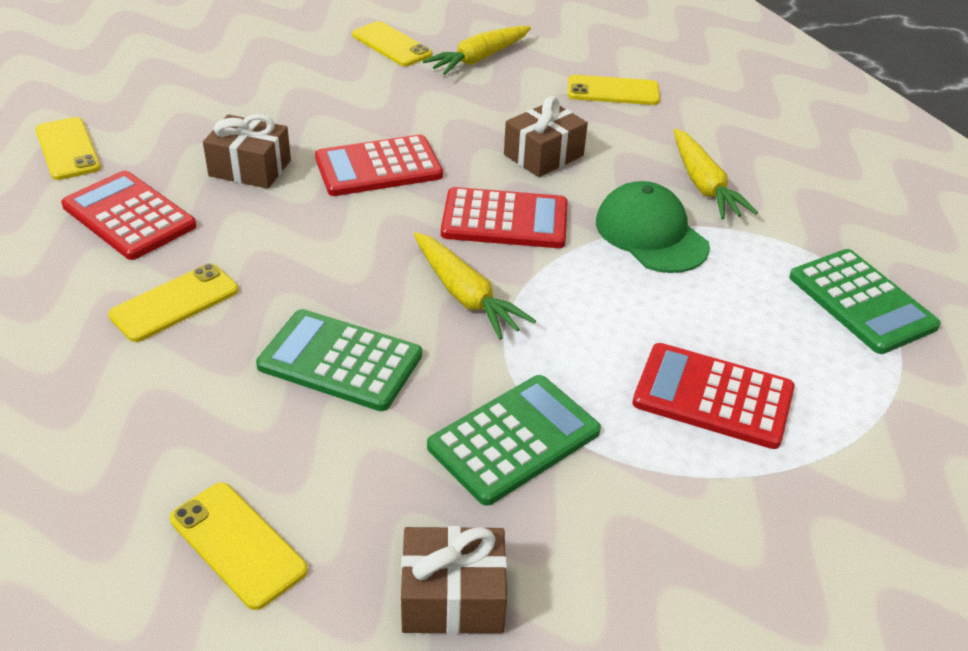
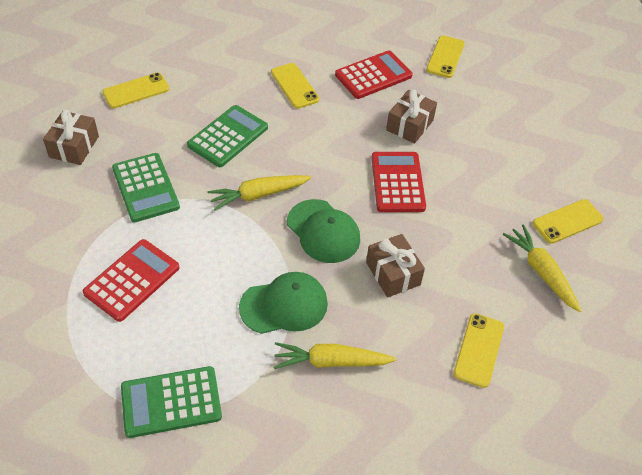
camera: 105 degrees right, 10 degrees up
yellow phone [36,117,101,180] -> yellow phone turned 60 degrees counterclockwise [426,36,465,78]
red calculator [441,187,568,248] -> green cap [287,199,360,263]

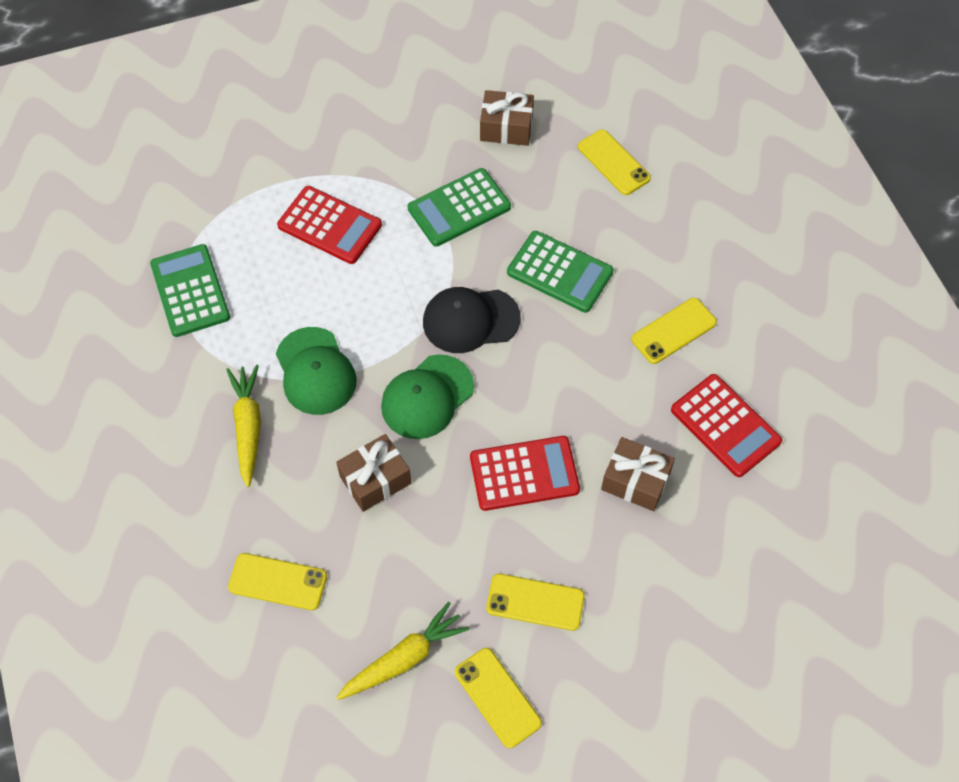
camera: 85 degrees right, 10 degrees up
yellow carrot [207,175,312,211] -> black cap [423,287,521,353]
yellow phone [426,36,465,78] -> yellow phone moved to [486,574,585,631]

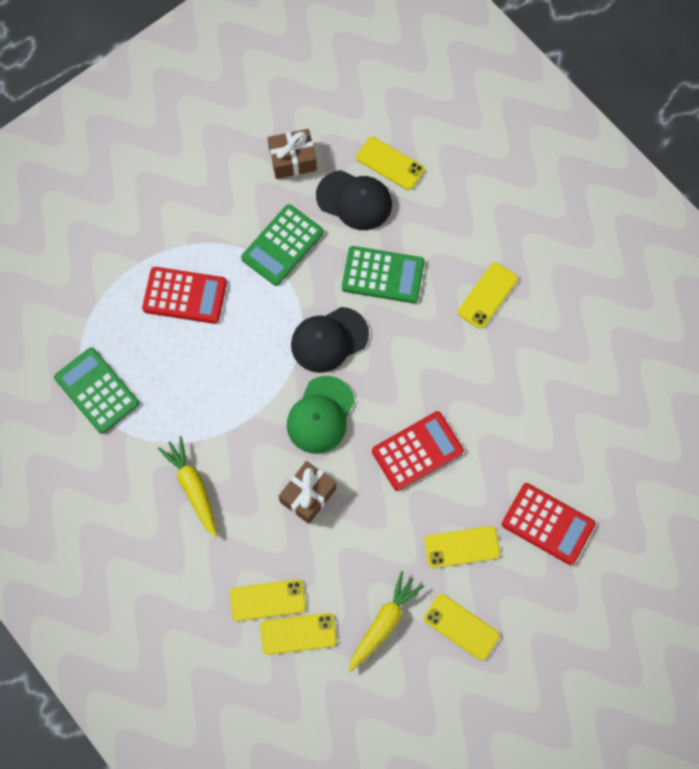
camera: 20 degrees left, 10 degrees up
green cap [276,327,357,415] -> none
brown gift [601,437,675,511] -> none
red calculator [671,374,782,477] -> red calculator moved to [502,483,595,565]
none -> yellow phone [260,613,337,655]
none -> black cap [316,170,392,230]

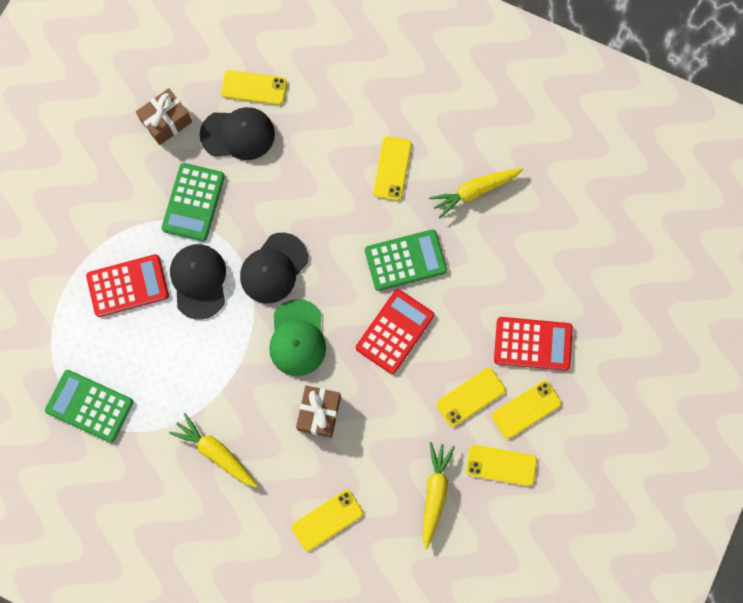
camera: 25 degrees left, 5 degrees up
yellow phone [260,613,337,655] -> yellow phone moved to [492,380,561,439]
green calculator [342,246,425,303] -> green calculator moved to [365,229,447,291]
none -> black cap [170,244,226,319]
none -> yellow carrot [429,168,523,218]

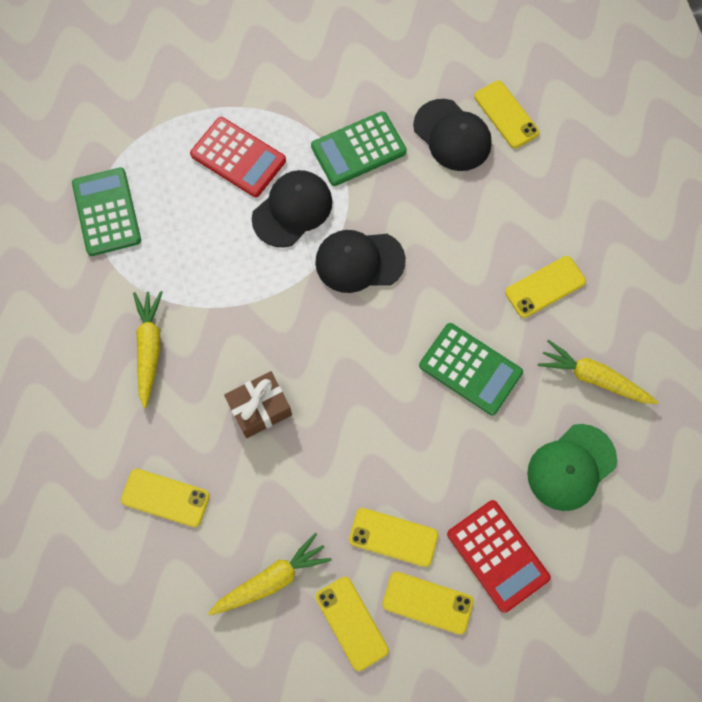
camera: 50 degrees right, 5 degrees down
brown gift [136,88,192,145] -> none
green cap [269,299,326,376] -> green cap moved to [527,424,617,511]
red calculator [356,289,434,374] -> none

